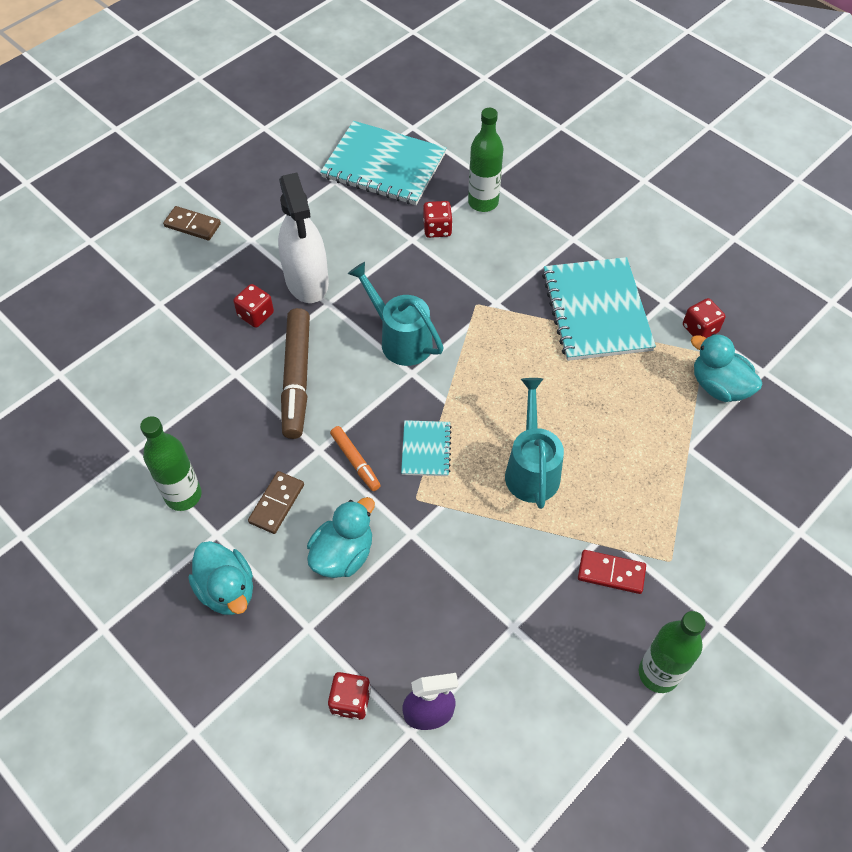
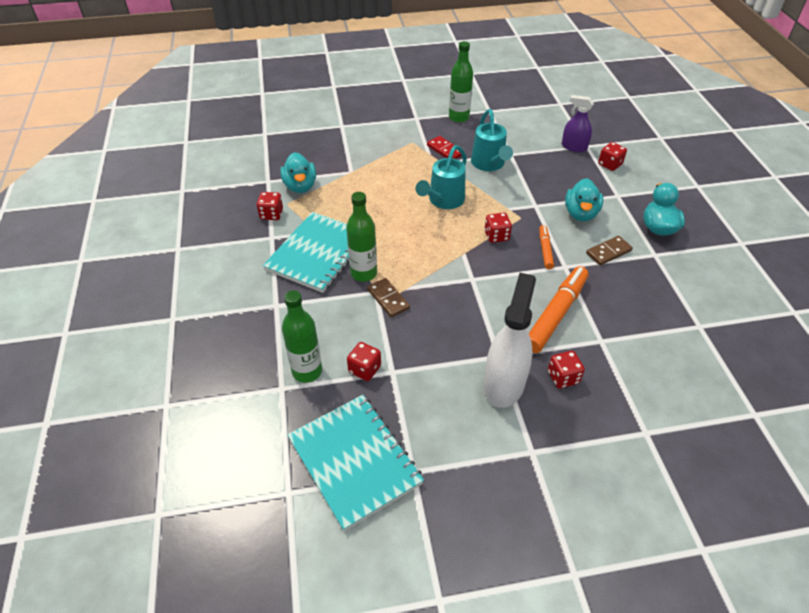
camera: 145 degrees left, 10 degrees down
green bottle [140,416,202,511] -> green bottle moved to [346,192,377,282]
brown domino [163,206,221,240] -> brown domino moved to [367,278,410,318]
brown marker [281,308,310,439] -> orange marker [529,266,589,353]
turquoise duck [307,497,375,578] -> turquoise duck turned 60 degrees counterclockwise [565,178,603,221]
turquoise watering can [348,262,444,366] -> turquoise watering can moved to [471,109,513,171]
turquoise notebook [401,420,452,476] -> red dice [485,213,512,243]

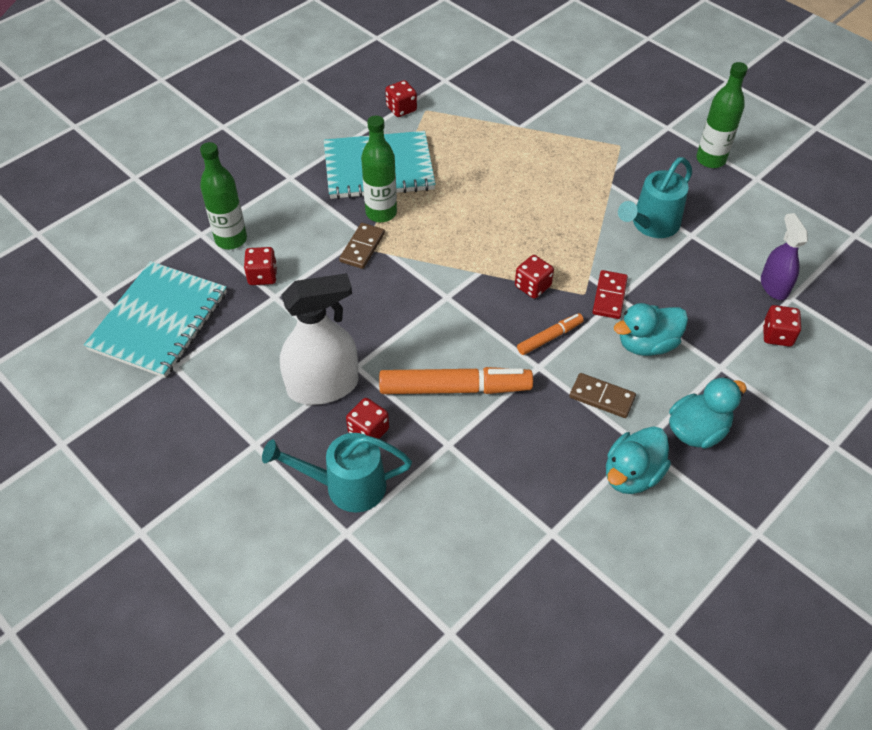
camera: 55 degrees right, 5 degrees up
turquoise duck [280,152,316,193] -> turquoise duck moved to [606,426,671,494]
turquoise watering can [416,145,467,209] -> turquoise watering can moved to [262,433,412,513]
red domino [427,136,462,159] -> red domino moved to [593,270,628,319]

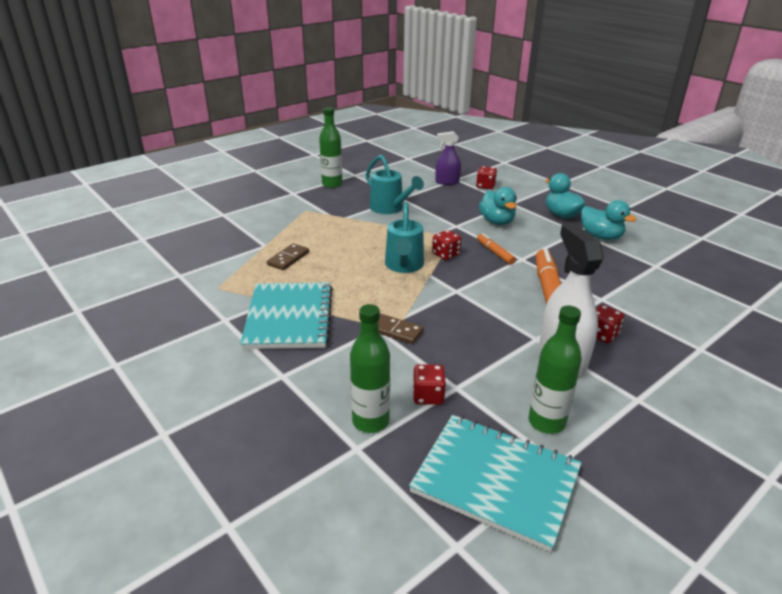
camera: 85 degrees left, 20 degrees down
turquoise watering can [262,433,412,513] -> turquoise watering can moved to [385,202,424,273]
green bottle [361,116,397,222] -> green bottle moved to [529,306,582,434]
red dice [385,80,417,117] -> none
brown domino [570,373,636,418] -> brown domino moved to [267,243,309,270]
red domino [593,270,628,319] -> none

